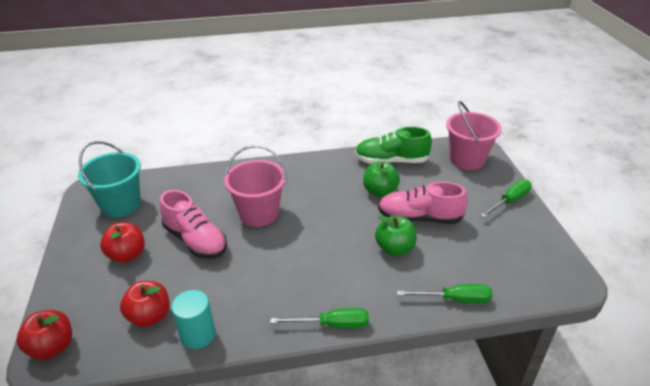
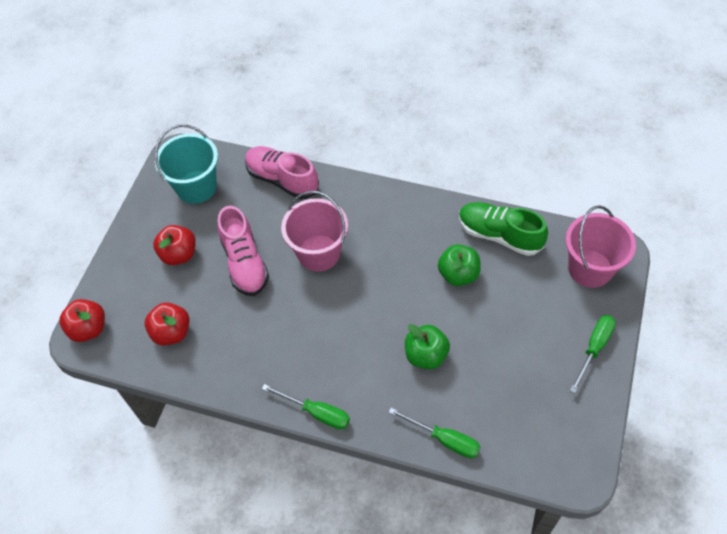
camera: 30 degrees right, 20 degrees up
turquoise cylinder [171,290,215,349] -> none
pink shoe [378,182,468,224] -> pink shoe moved to [245,146,319,199]
green screwdriver [481,179,532,218] -> green screwdriver turned 45 degrees counterclockwise [570,315,616,393]

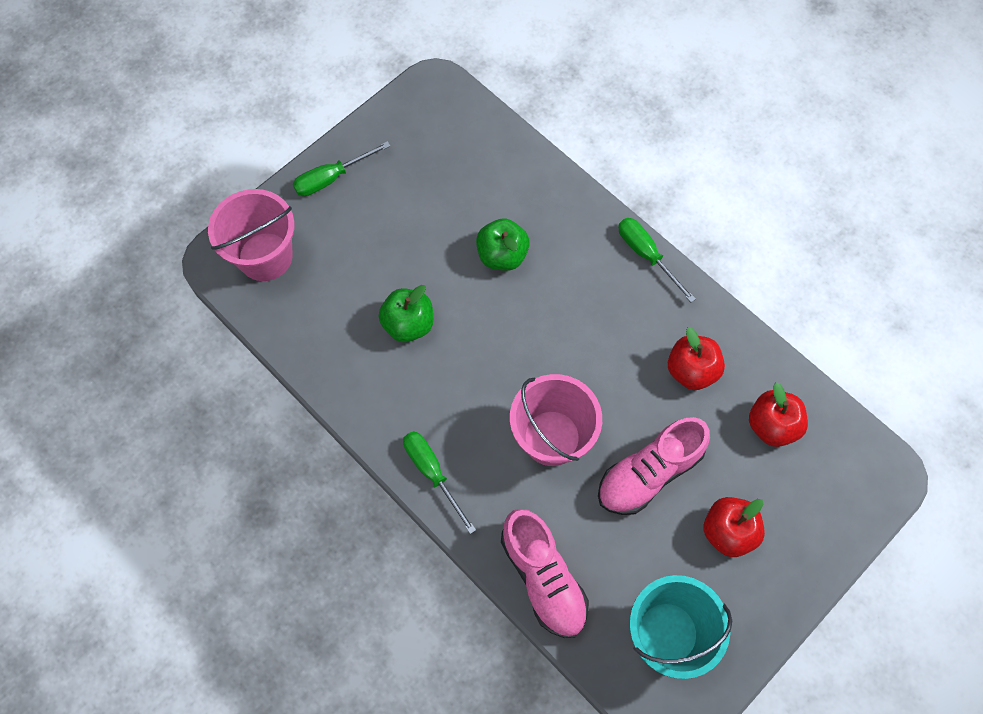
camera: 155 degrees left, 10 degrees up
red apple [59,299,105,342] -> red apple moved to [668,327,725,390]
pink shoe [217,206,269,296] -> pink shoe turned 135 degrees counterclockwise [598,417,710,515]
green screwdriver [389,408,480,458] -> green screwdriver moved to [403,431,476,534]
green shoe [459,202,548,256] -> none

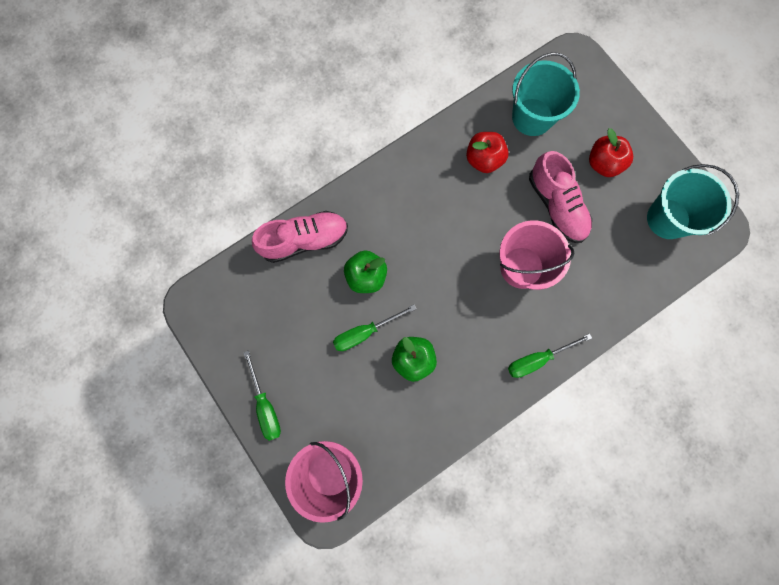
camera: 80 degrees left, 10 degrees up
pink shoe [501,509,589,638] -> pink shoe moved to [252,211,348,263]
green screwdriver [618,218,696,302] -> green screwdriver moved to [333,305,416,351]
red apple [749,382,808,447] -> turquoise bucket [512,52,580,136]

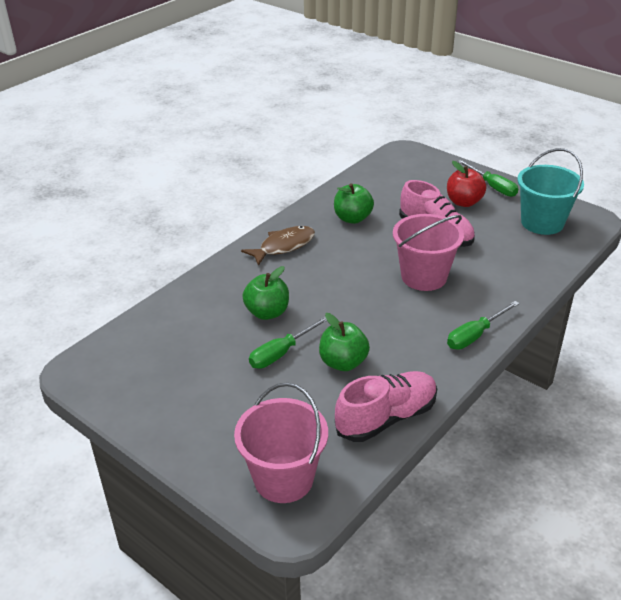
camera: 15 degrees left, 40 degrees down
green screwdriver [243,351,281,441] -> green screwdriver moved to [457,160,518,197]
pink shoe [252,211,348,263] -> pink shoe moved to [335,371,437,442]
red apple [466,132,509,173] -> green apple [334,183,374,224]
turquoise bucket [512,52,580,136] -> none
none -> brown fish [241,226,315,266]

